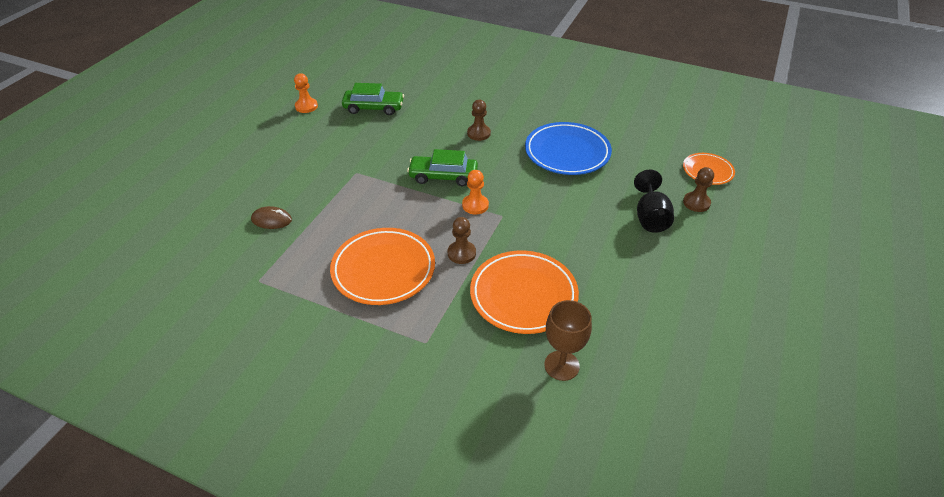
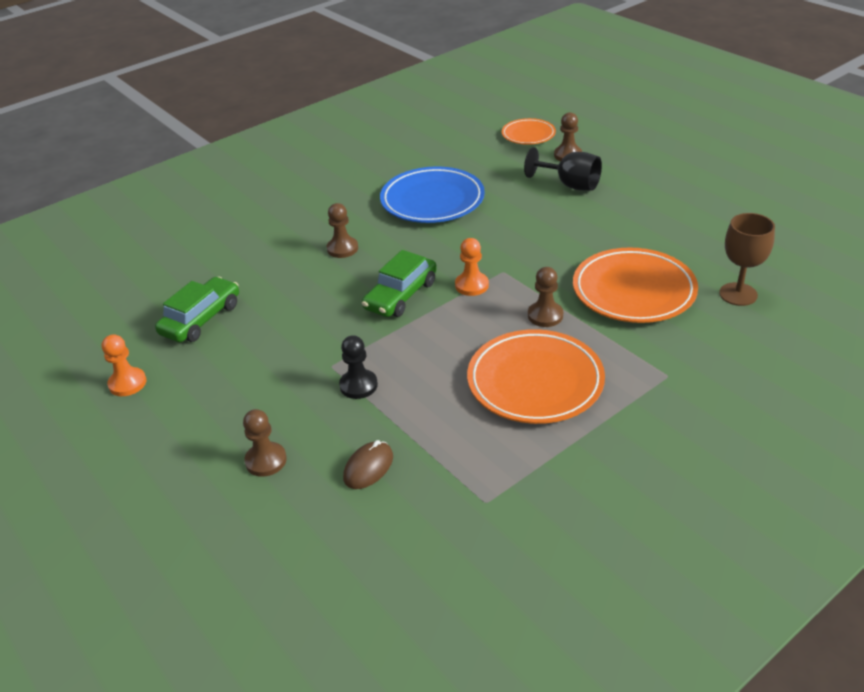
camera: 60 degrees left, 5 degrees down
none -> brown pawn [243,409,287,477]
none -> black pawn [339,335,378,399]

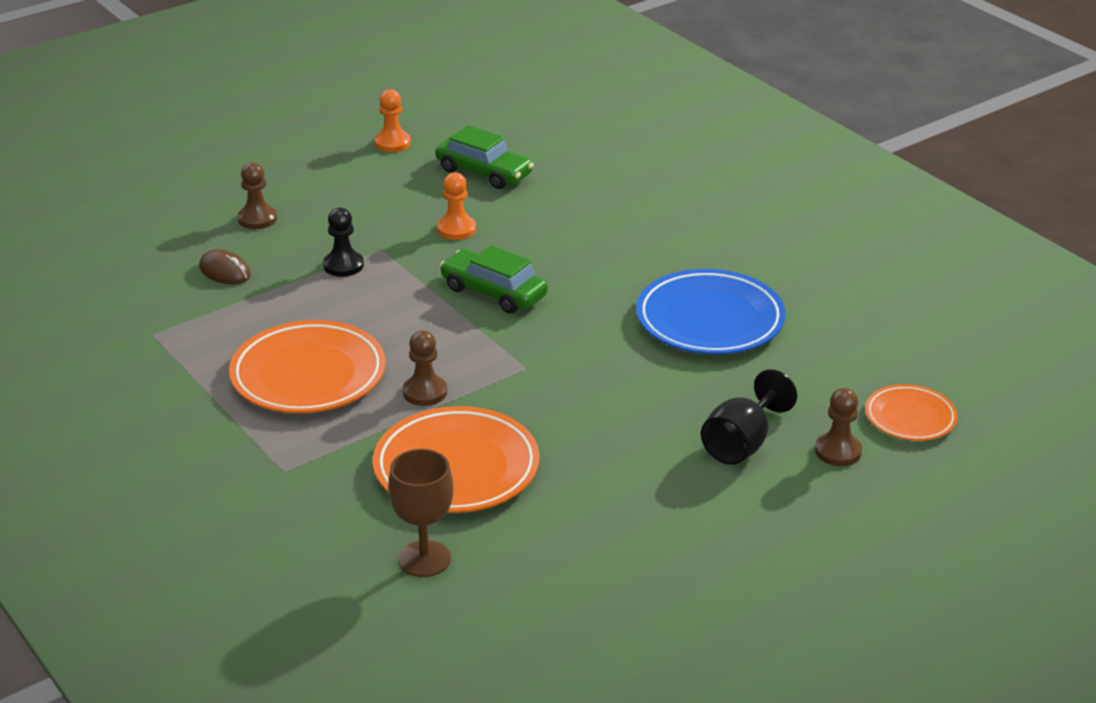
camera: 90 degrees right, 5 degrees down
brown pawn [327,203,358,258] -> none
orange pawn [455,238,489,296] -> orange pawn moved to [437,172,476,240]

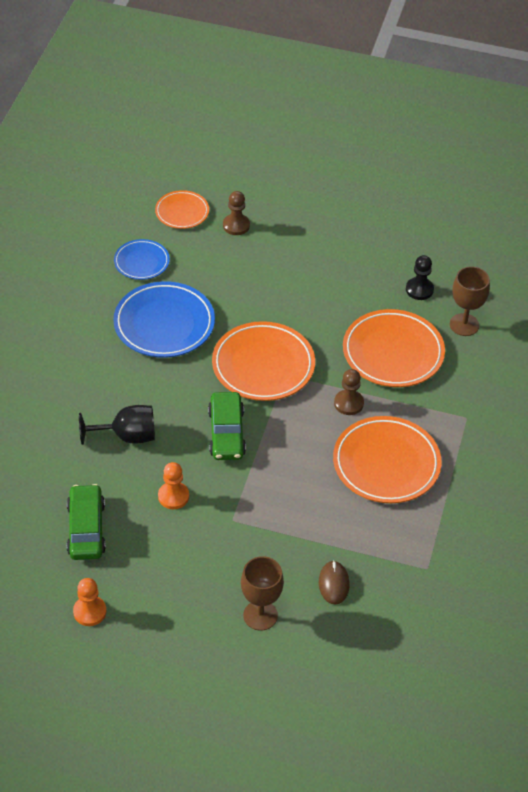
camera: 130 degrees left, 15 degrees up
brown pawn [238,162,277,229] -> brown goblet [241,556,284,631]
black pawn [323,208,364,277] -> black pawn moved to [406,255,434,300]
black goblet [701,369,797,465] -> black goblet moved to [79,405,155,445]
none -> blue plate [114,239,170,280]
none -> orange plate [212,321,315,401]

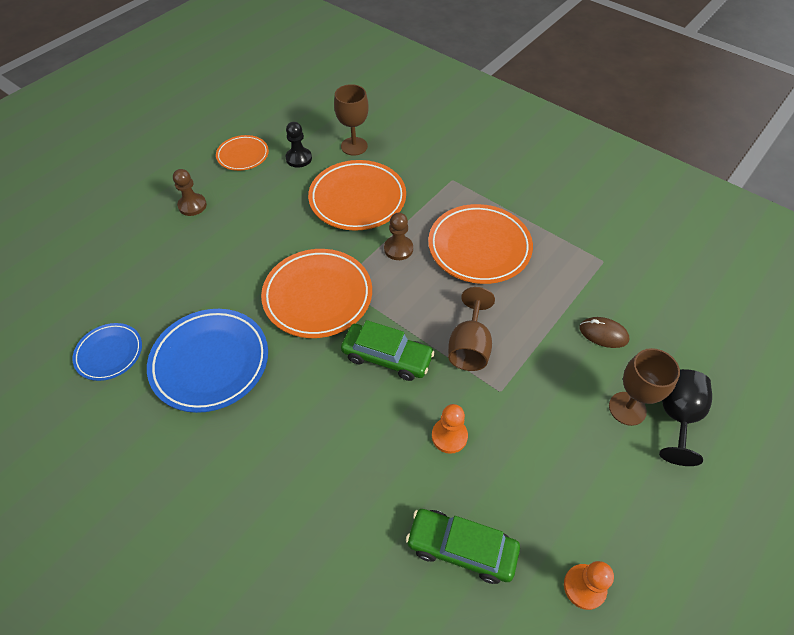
camera: 65 degrees left, 5 degrees up
black goblet [79,405,155,445] -> black goblet moved to [659,369,712,466]
orange plate [155,190,209,229] -> orange plate moved to [216,135,269,171]
brown pawn [223,191,250,235] -> brown pawn moved to [173,169,207,216]
none -> brown goblet [448,287,495,371]

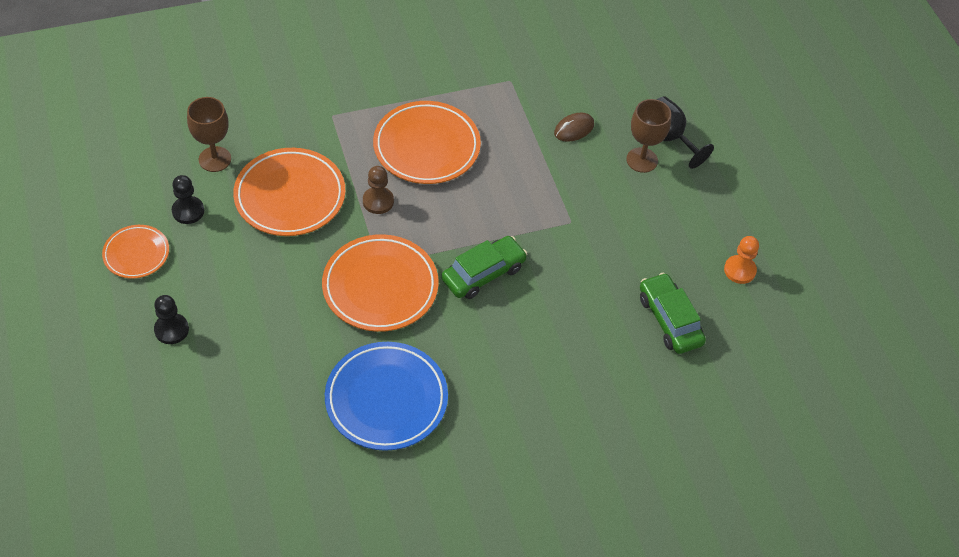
camera: 60 degrees left, 0 degrees up
blue plate [72,323,142,381] -> none
brown pawn [173,169,207,216] -> black pawn [154,295,189,344]
green car [406,509,520,584] -> green car turned 105 degrees clockwise [640,273,706,354]
orange pawn [432,404,468,454] -> none
brown goblet [448,287,495,371] -> none

